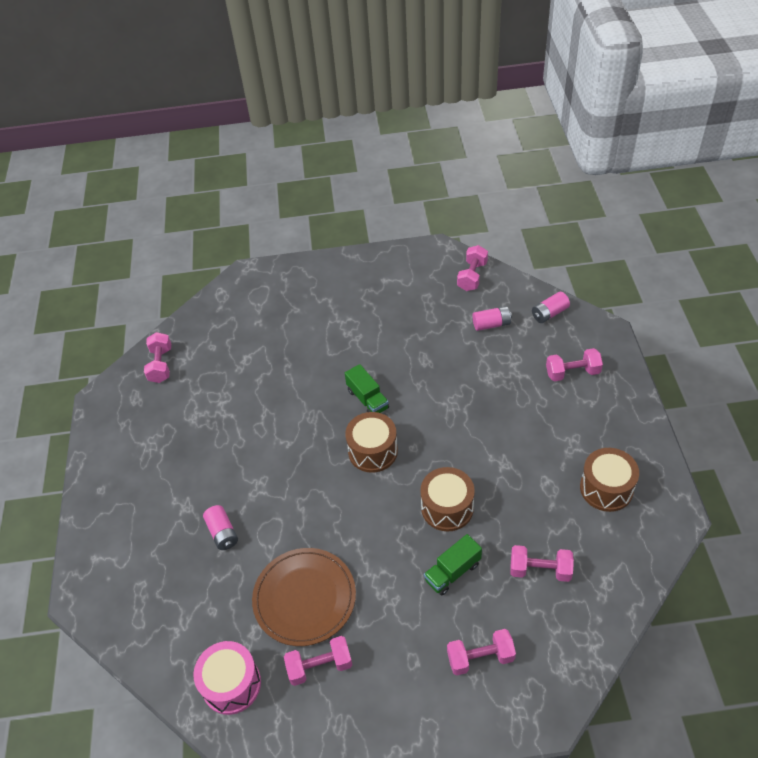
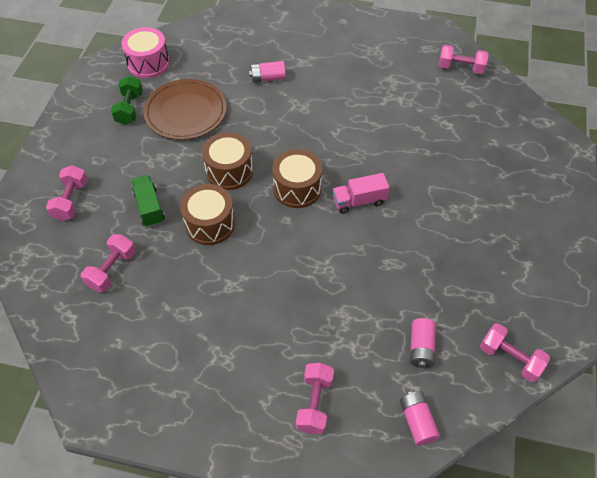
camera: 105 degrees right, 5 degrees up
pink dumbbell [284,636,352,686] -> green dumbbell [111,76,143,125]
green truck [345,364,389,413] -> pink truck [333,173,390,214]
brown drum [580,448,639,512] -> brown drum moved to [202,132,253,190]

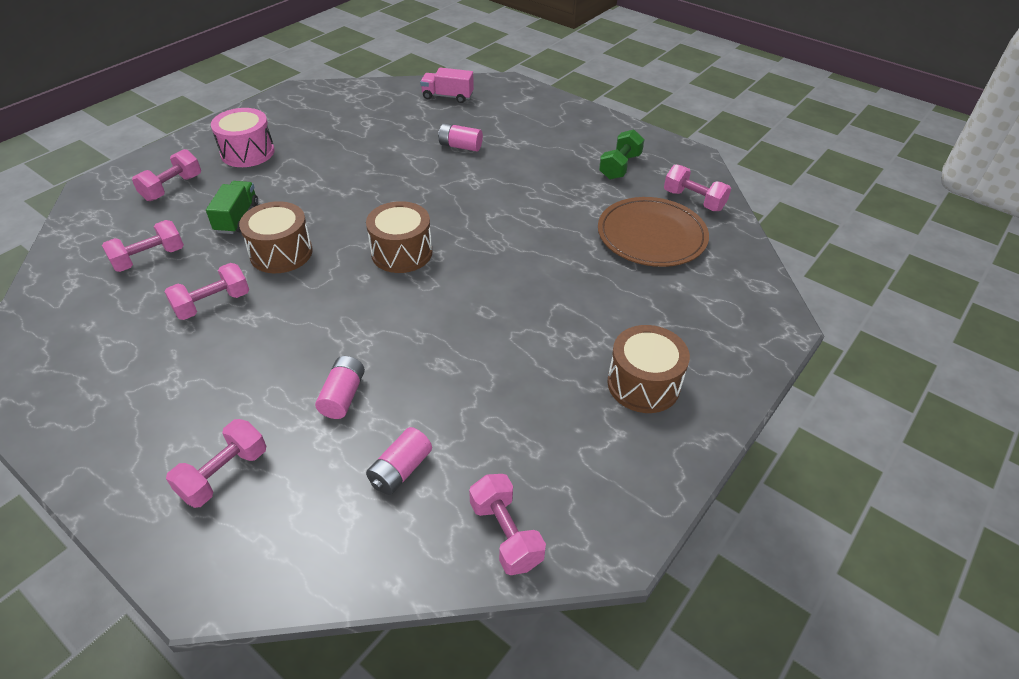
camera: 25 degrees right, 10 degrees down
green dumbbell [111,76,143,125] -> green dumbbell moved to [599,129,645,180]
pink drum [121,27,170,78] -> pink drum moved to [211,108,275,167]
brown plate [143,79,227,140] -> brown plate moved to [598,197,709,267]
brown drum [202,132,253,190] -> brown drum moved to [607,325,690,413]
pink truck [333,173,390,214] -> pink truck moved to [420,68,474,103]
pink battery [400,391,440,445] -> pink battery moved to [315,356,365,419]
none -> pink dumbbell [164,263,249,320]

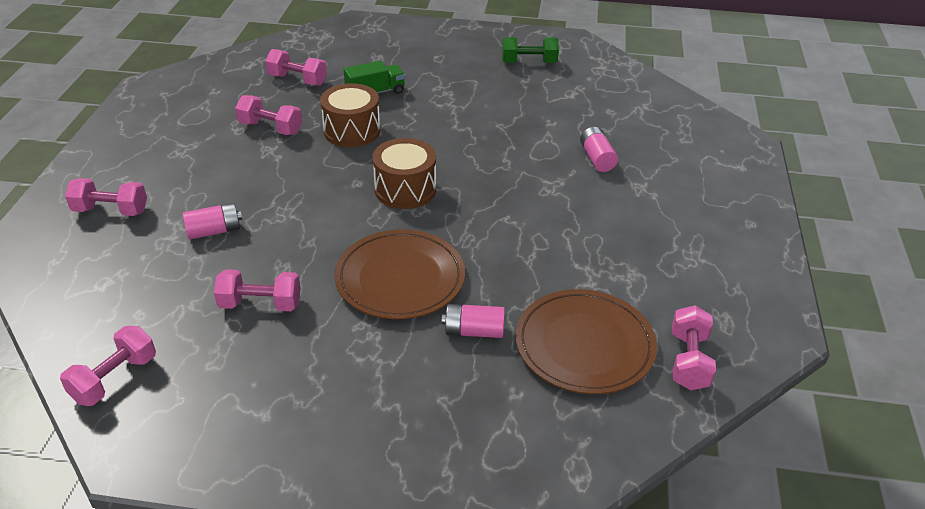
camera: 60 degrees right, 5 degrees down
pink dumbbell [132,149,201,201] -> pink dumbbell moved to [214,269,300,311]
pink drum [211,108,275,167] -> none
pink battery [366,427,432,495] -> pink battery moved to [442,304,505,338]
pink truck [420,68,474,103] -> none
green dumbbell [599,129,645,180] -> green dumbbell moved to [502,37,559,63]
brown drum [607,325,690,413] -> none
none -> brown plate [334,229,465,319]

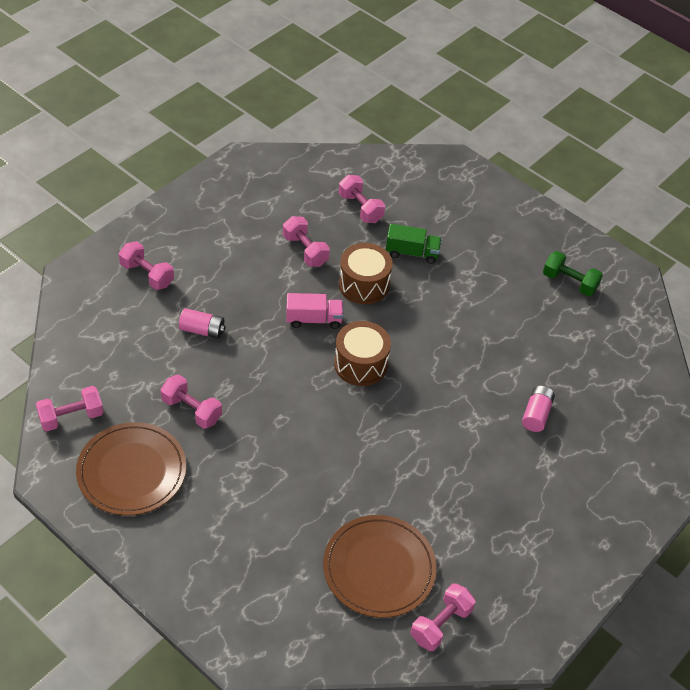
camera: 30 degrees right, 10 degrees up
brown plate [334,229,465,319] -> brown plate moved to [76,422,186,516]
pink battery [442,304,505,338] -> none
none -> pink truck [286,293,343,329]

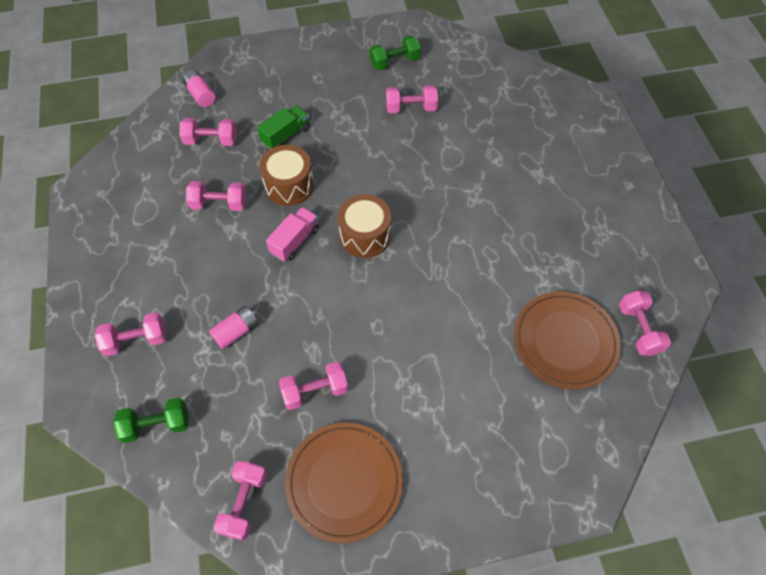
camera: 50 degrees left, 10 degrees up
pink battery [522,386,555,432] -> pink battery moved to [183,70,215,107]
none -> green dumbbell [113,398,189,443]
none -> pink dumbbell [386,85,438,113]

